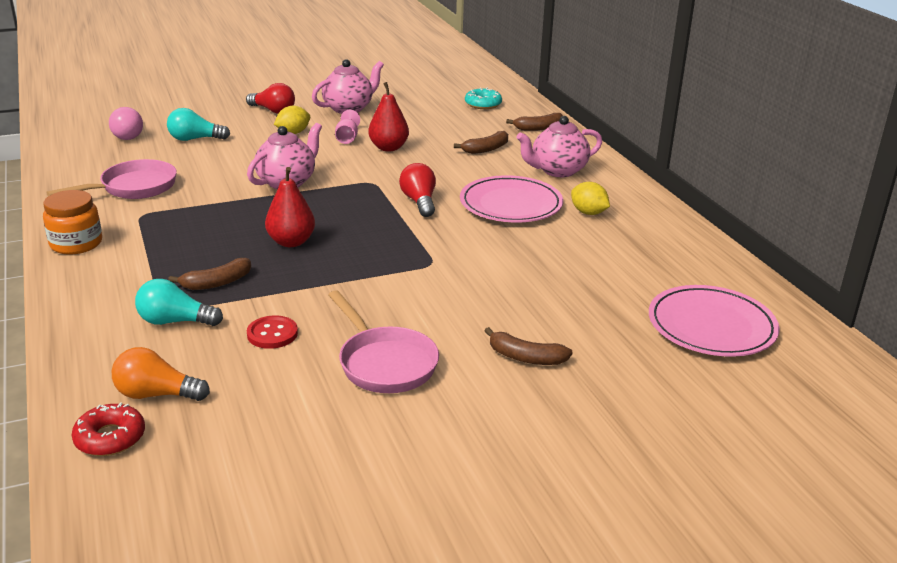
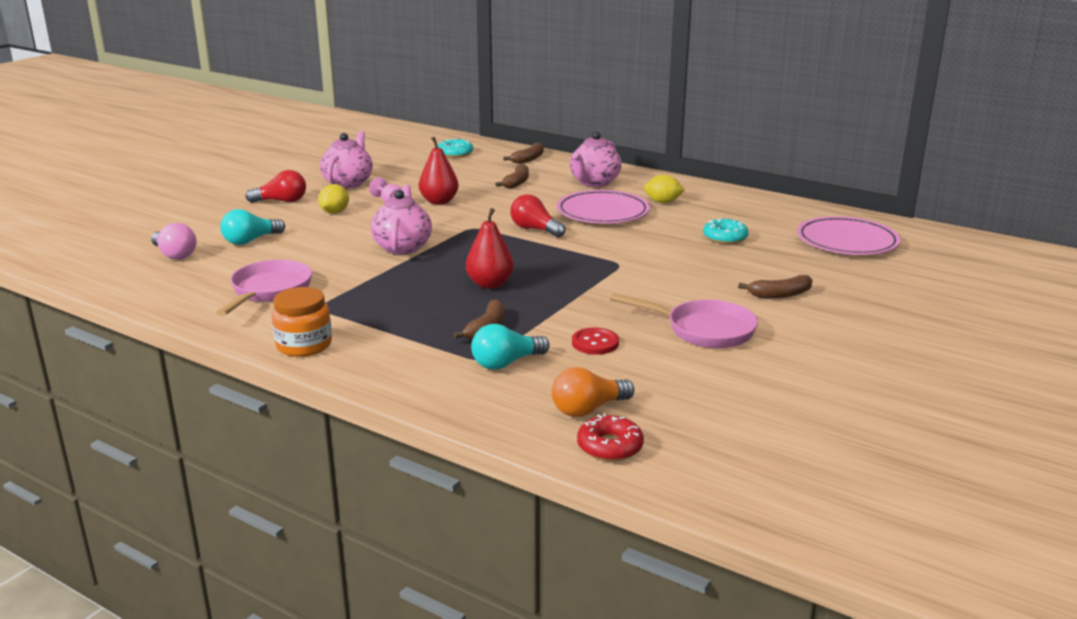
camera: 35 degrees left, 5 degrees down
none -> turquoise donut [703,218,749,244]

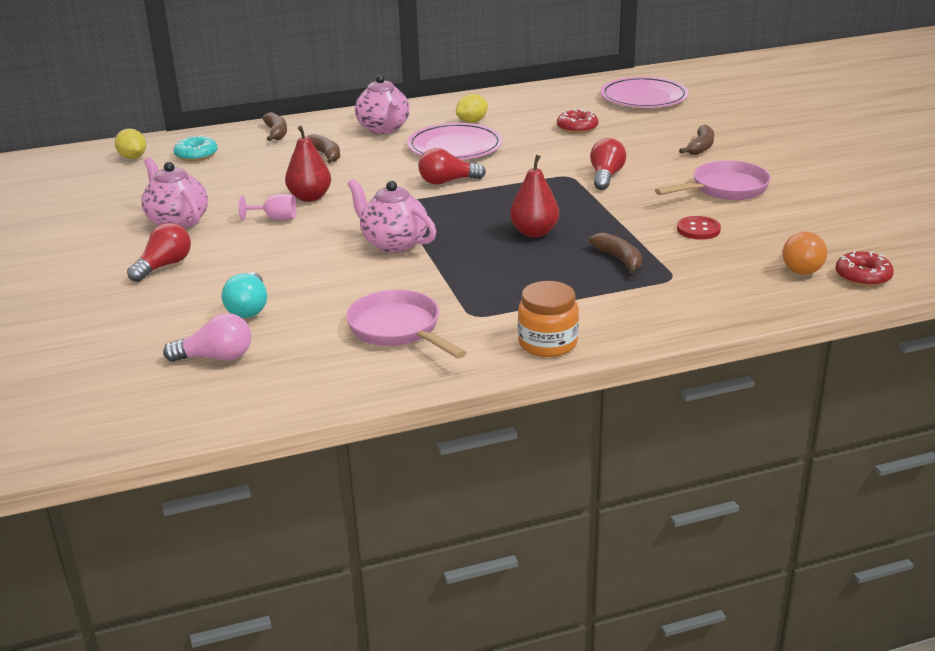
camera: 50 degrees left, 5 degrees up
yellow lemon [318,184,349,214] -> yellow lemon moved to [115,129,146,159]
turquoise light bulb [471,324,550,370] -> none
turquoise donut [703,218,749,244] -> red donut [557,109,599,133]
none -> red light bulb [590,138,626,190]

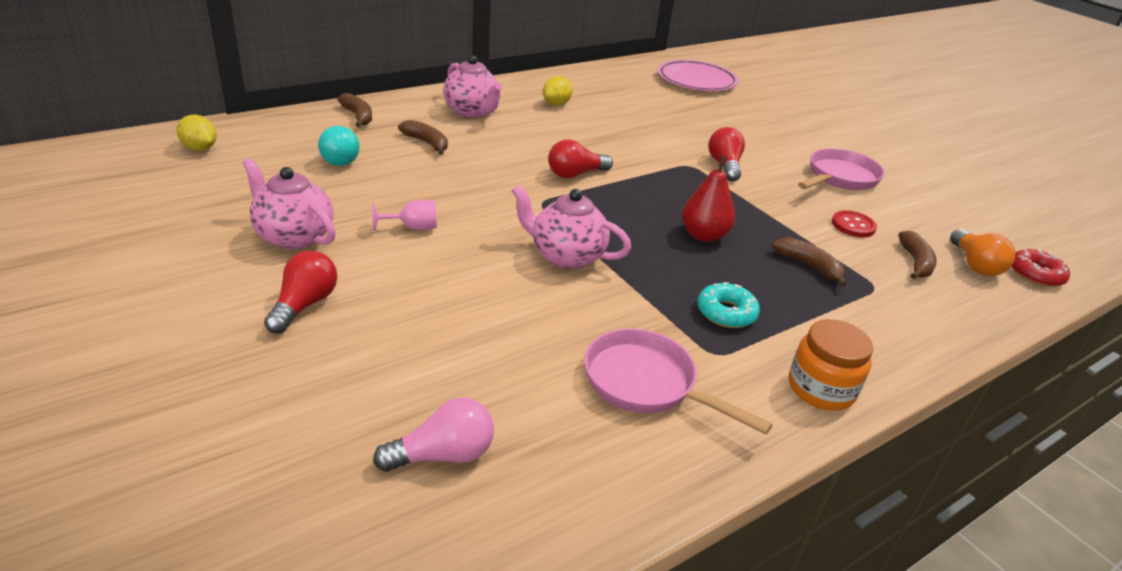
camera: 20 degrees left, 5 degrees up
turquoise donut [174,135,218,161] -> turquoise donut moved to [697,282,760,328]
turquoise light bulb [222,272,267,318] -> turquoise light bulb moved to [318,126,359,166]
red pear [285,126,331,202] -> none
pink plate [407,123,503,160] -> none
red donut [557,109,599,133] -> none
brown banana [679,125,714,155] -> brown banana moved to [898,231,937,279]

